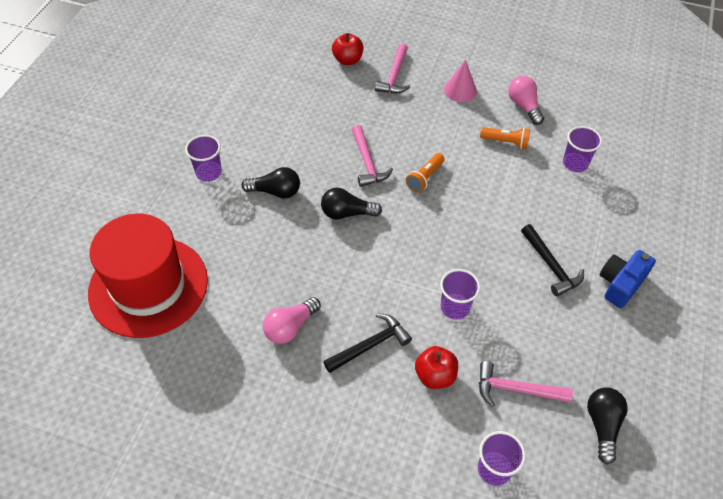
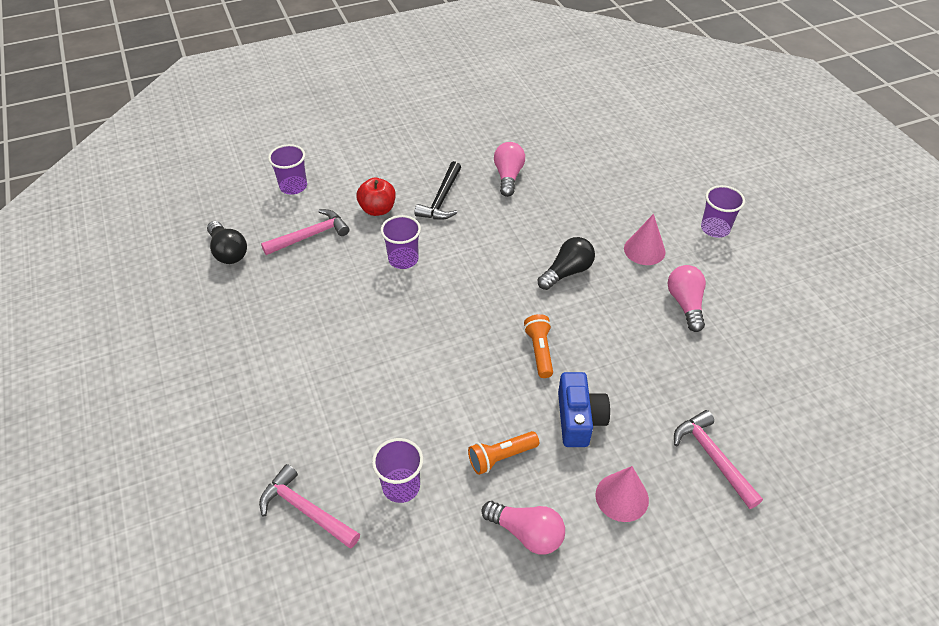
camera: 140 degrees right, 5 degrees down
red hat [88,214,208,338] -> none
black light bulb [241,167,300,199] -> pink cone [624,214,666,265]
red apple [332,33,363,65] -> none
pink hammer [352,125,393,187] -> pink hammer moved to [259,464,360,549]
black hammer [521,224,584,297] -> none
blue camera [600,250,656,308] -> blue camera moved to [558,372,610,447]
none -> pink light bulb [668,265,706,332]

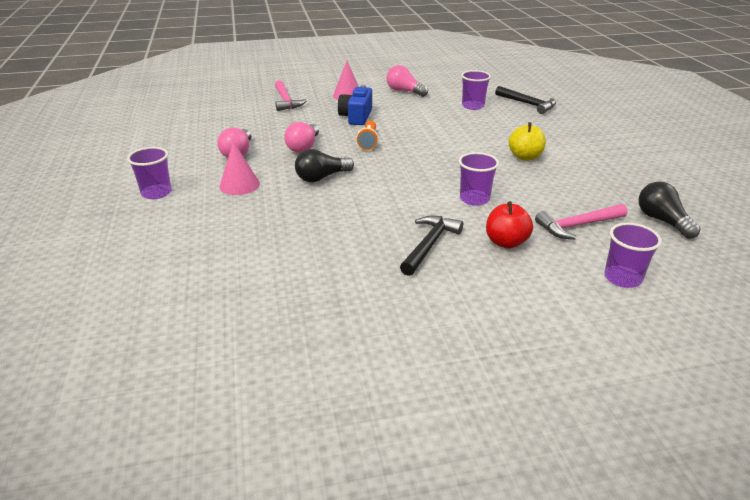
camera: 170 degrees left, 15 degrees down
pink hammer [259,464,360,549] -> black hammer [495,86,556,114]
orange flashlight [468,431,539,475] -> none
pink light bulb [494,142,525,197] -> pink light bulb moved to [284,122,319,153]
none -> yellow apple [509,122,546,161]

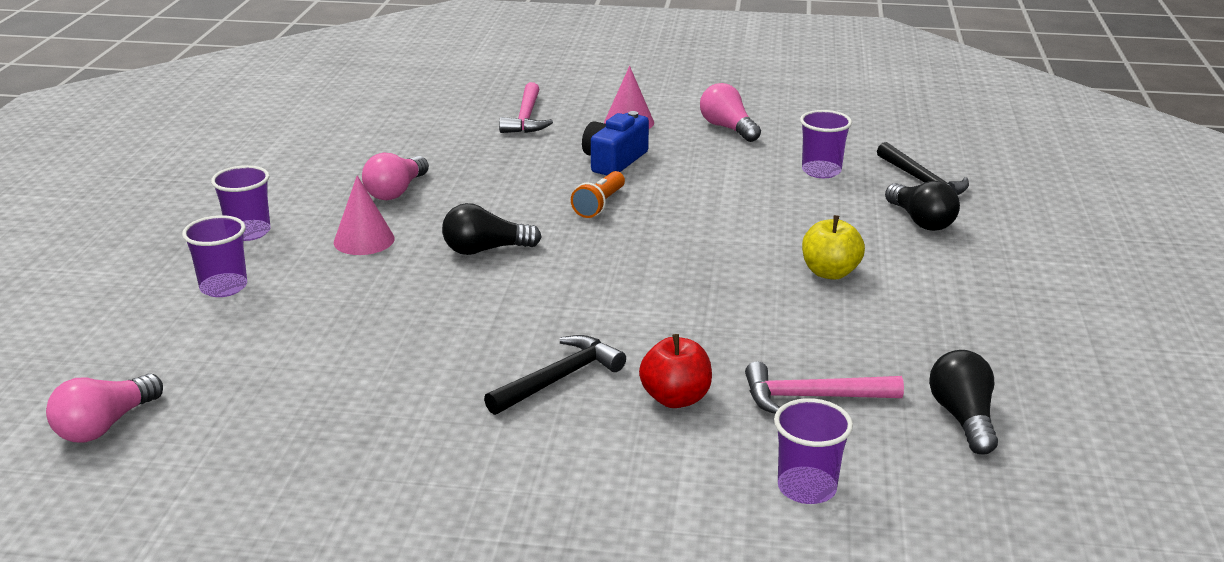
camera: 20 degrees right, 5 degrees down
pink light bulb [284,122,319,153] -> pink light bulb moved to [46,373,163,442]
purple cup [459,152,499,206] -> purple cup moved to [182,215,247,297]
none -> black light bulb [885,181,960,231]

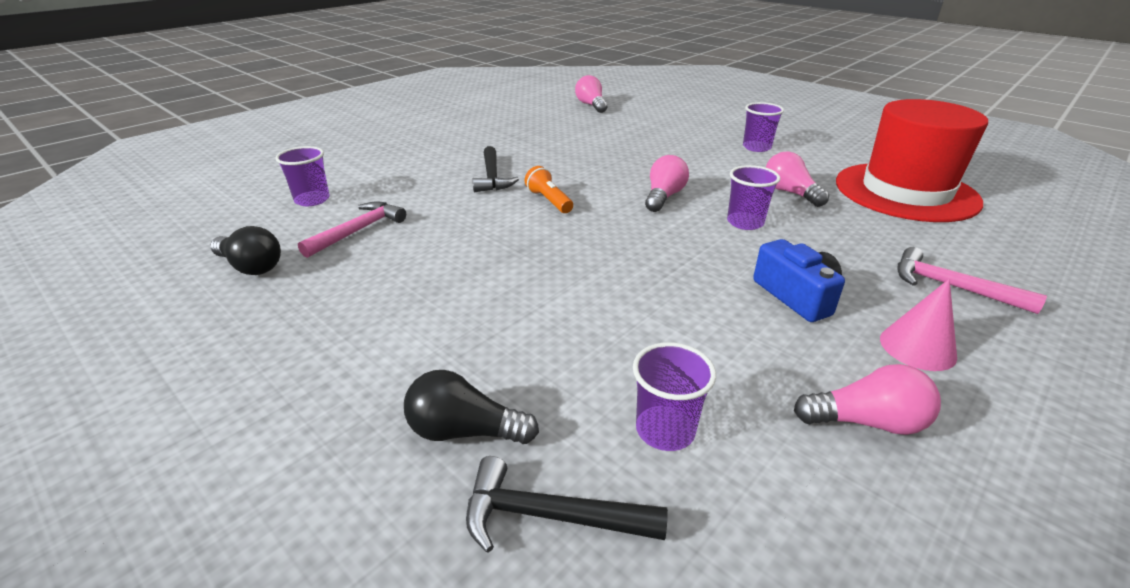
camera: 125 degrees right, 5 degrees up
purple cup [182,215,247,297] -> purple cup moved to [727,165,780,230]
pink cone [334,175,395,255] -> none
black light bulb [442,203,542,255] -> pink light bulb [645,155,689,212]
orange flashlight [571,171,625,218] -> orange flashlight moved to [525,166,573,213]
red apple [639,334,712,408] -> none
yellow apple [802,215,865,280] -> none
none -> red hat [836,99,988,222]

